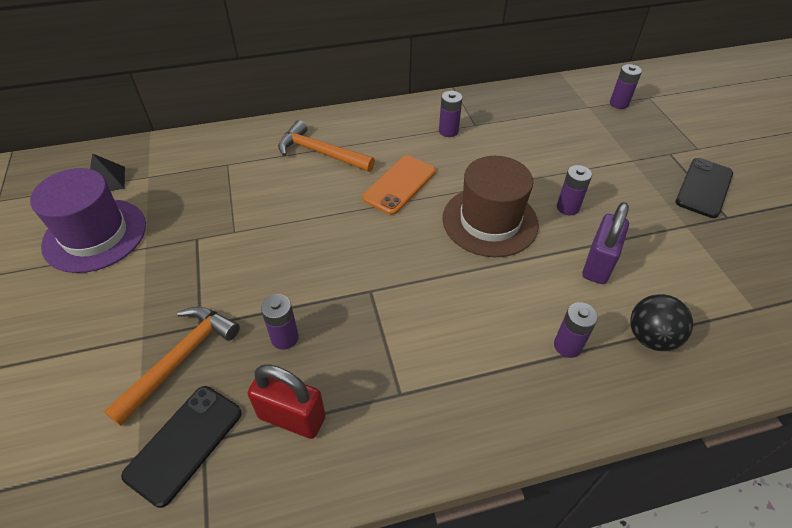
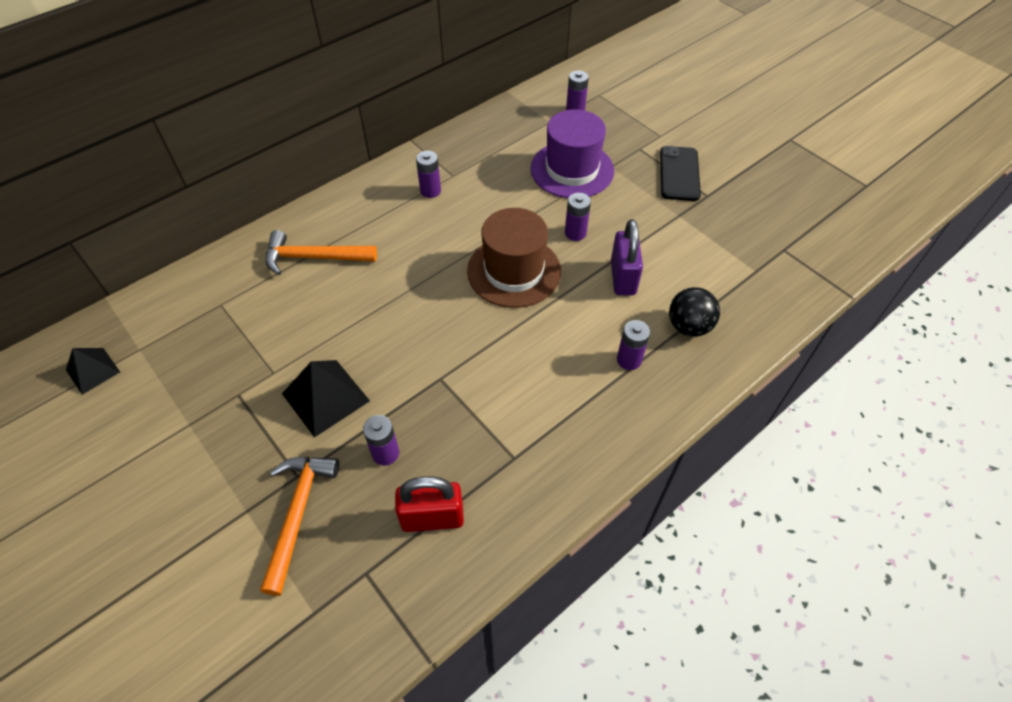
camera: 25 degrees left, 5 degrees up
purple hat [30,168,146,273] -> purple hat moved to [530,109,614,198]
black phone [121,386,242,508] -> none
orange phone [362,155,436,215] -> none
none -> black pyramid [282,360,370,437]

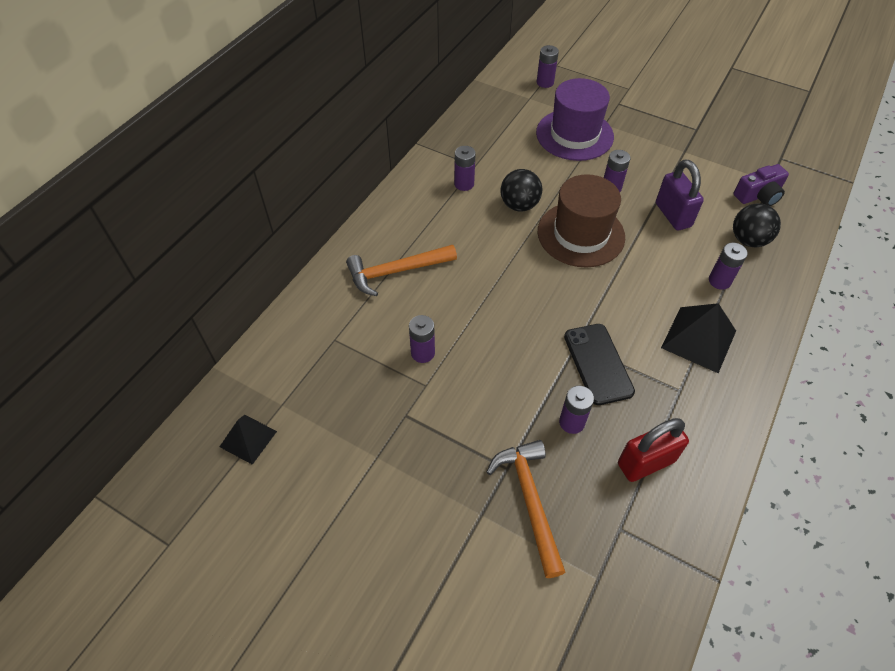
camera: 20 degrees left, 0 degrees up
black pyramid [282,360,370,437] -> black pyramid moved to [661,303,736,373]
black phone [660,146,701,201] -> black phone moved to [564,324,635,405]
none -> purple battery [409,315,435,363]
none -> black ball [500,169,542,212]
none -> purple camera [734,164,789,206]

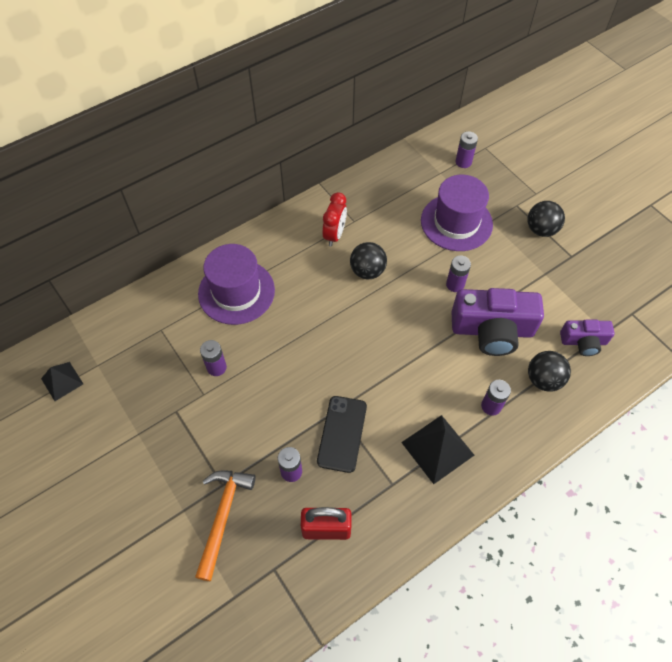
camera: 25 degrees right, 5 degrees up
orange hammer [346,245,457,296] -> purple hat [198,244,275,325]
purple battery [454,146,476,191] -> red clock [322,192,347,246]
brown hat [538,174,625,267] -> none
purple padlock [656,159,704,230] -> purple camera [451,288,544,356]
none -> black ball [528,201,565,237]

